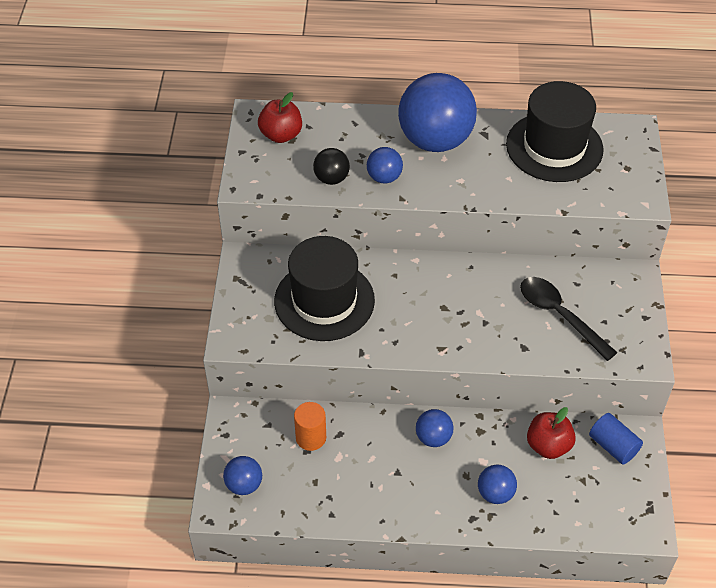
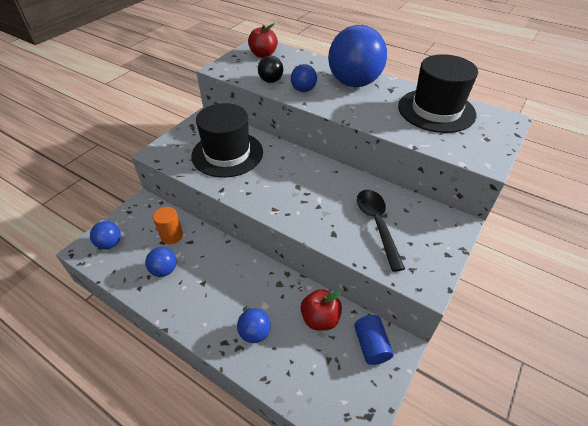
camera: 30 degrees right, 5 degrees down
blue ball [416,409,454,447] -> blue ball moved to [145,247,177,277]

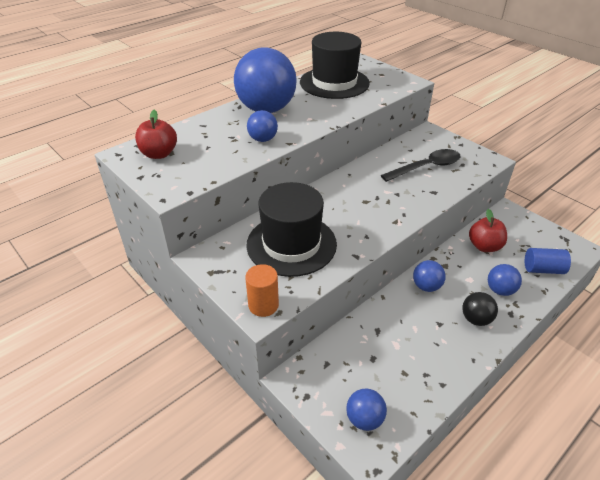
camera: 75 degrees left, 5 degrees down
blue ball [145,247,177,277] -> blue ball moved to [413,260,446,292]
orange cylinder [153,207,183,244] -> orange cylinder moved to [245,264,279,317]
black ball [258,56,283,83] -> black ball moved to [462,292,498,326]
blue cylinder [354,315,394,365] -> blue cylinder moved to [525,248,571,274]
black spoon [357,190,405,272] -> black spoon turned 150 degrees clockwise [381,149,461,182]

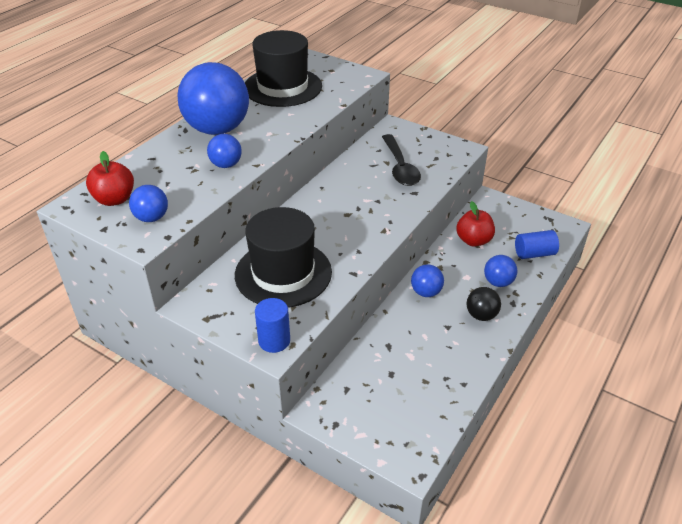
camera: 15 degrees left, 0 degrees up
orange cylinder [245,264,279,317] -> blue cylinder [255,298,290,353]
blue ball [346,389,387,431] -> blue ball moved to [129,185,168,222]
black spoon [381,149,461,182] -> black spoon turned 120 degrees clockwise [382,134,421,186]

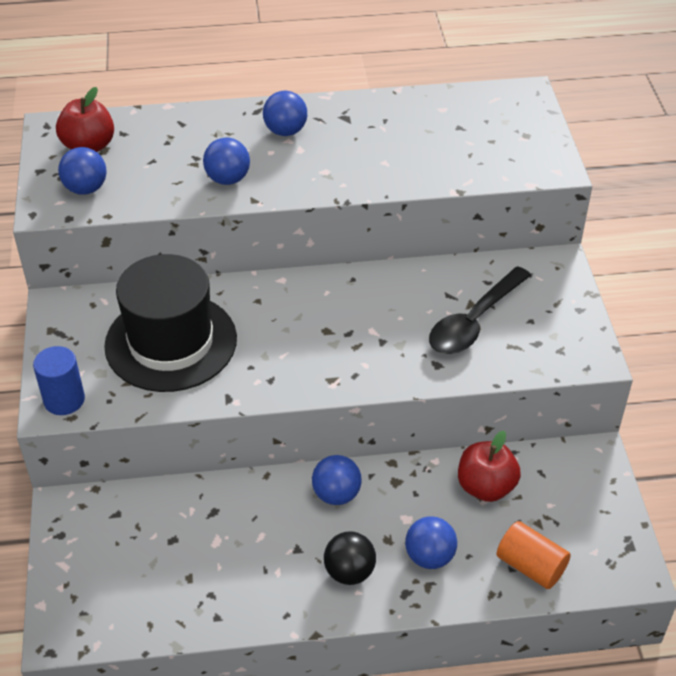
camera: 50 degrees right, 5 degrees up
blue ball [177,62,249,135] -> blue ball [263,91,307,136], size x0.46
black hat [245,30,322,107] -> none
blue cylinder [515,230,559,259] -> orange cylinder [497,521,571,589]

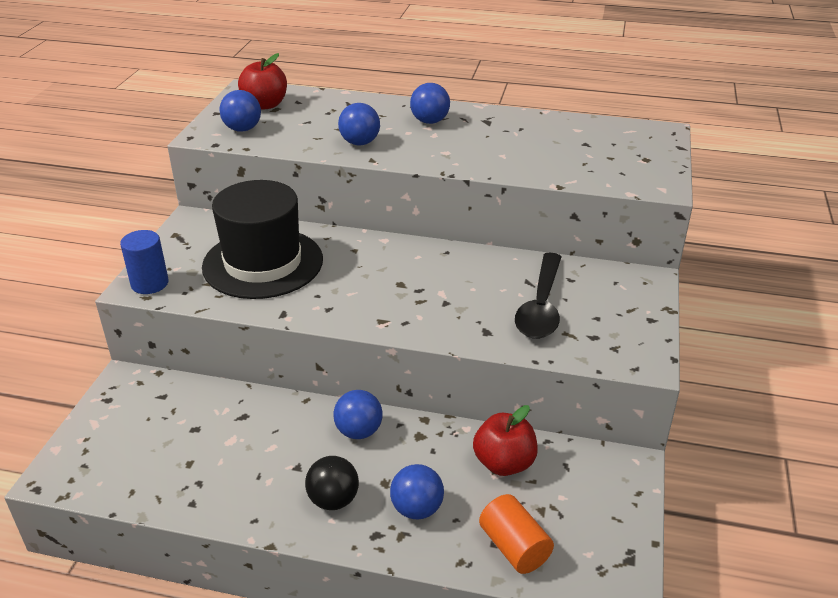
camera: 20 degrees right, 10 degrees down
black spoon [429,266,531,354] -> black spoon turned 45 degrees counterclockwise [515,253,561,339]

